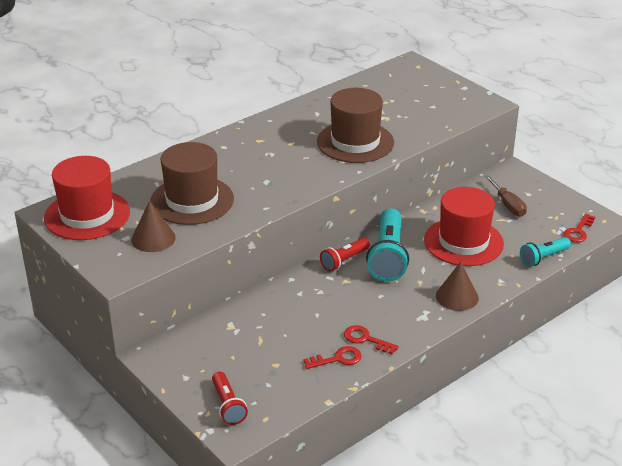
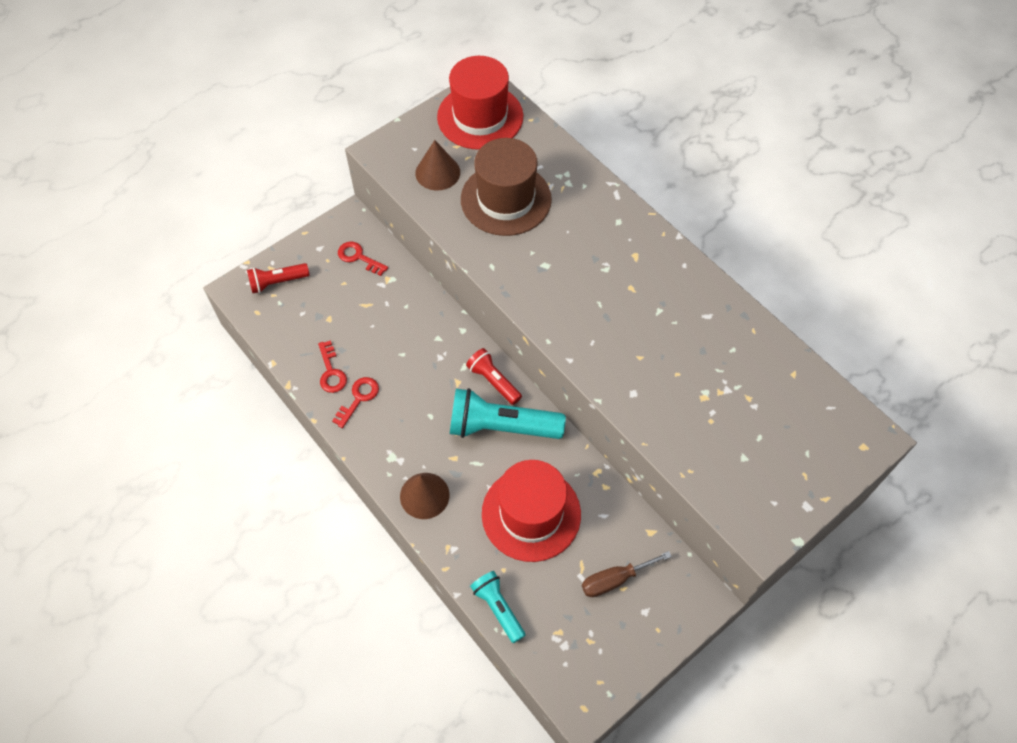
camera: 90 degrees right, 25 degrees up
brown hat [317,88,394,163] -> none
red key [564,214,595,242] -> red key moved to [338,241,388,276]

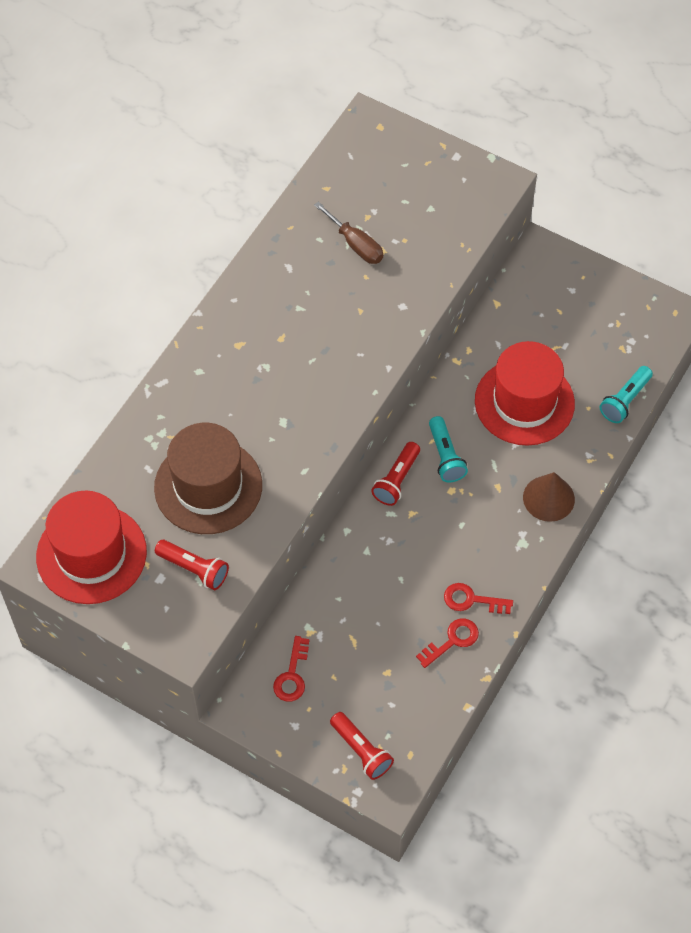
camera: 110 degrees left, 0 degrees up
brown cone [415,140,460,190] -> red flashlight [155,540,229,590]
turquoise flashlight [450,388,566,439] -> turquoise flashlight [429,416,468,482], size x0.57
brown screwdriver [582,551,672,597] -> brown screwdriver moved to [314,201,383,264]

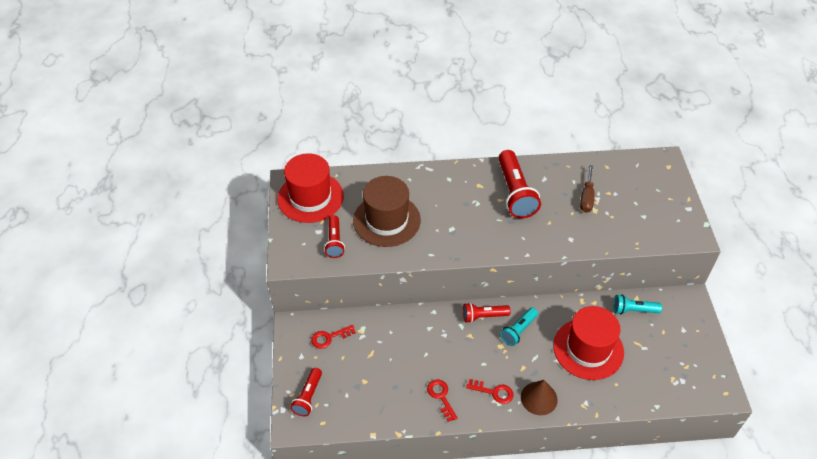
camera: 55 degrees right, 10 degrees down
red key [416,618,479,668] -> red key moved to [466,379,513,404]
turquoise flashlight [600,366,653,423] -> turquoise flashlight moved to [613,294,662,315]
none -> red flashlight [498,150,541,219]

